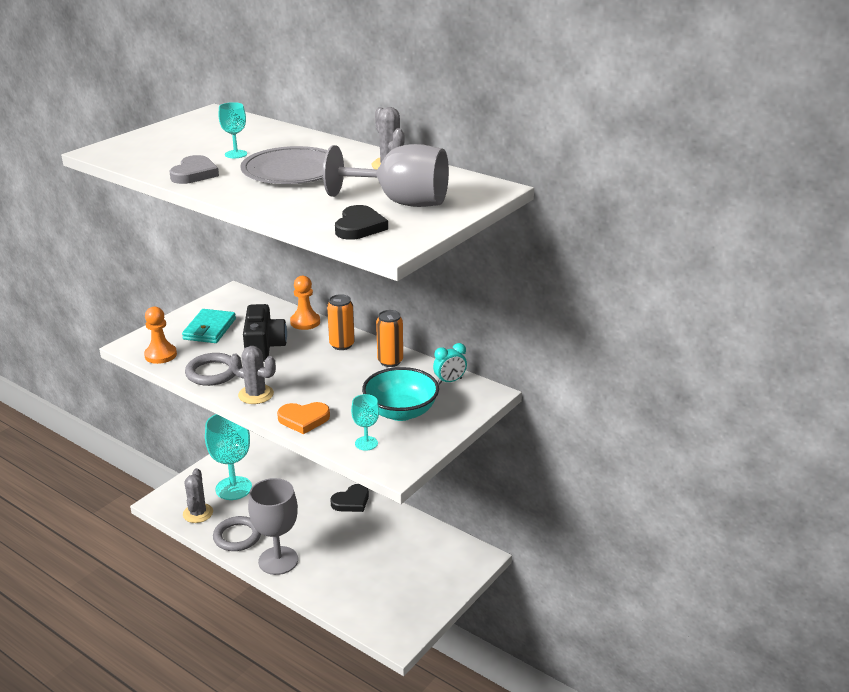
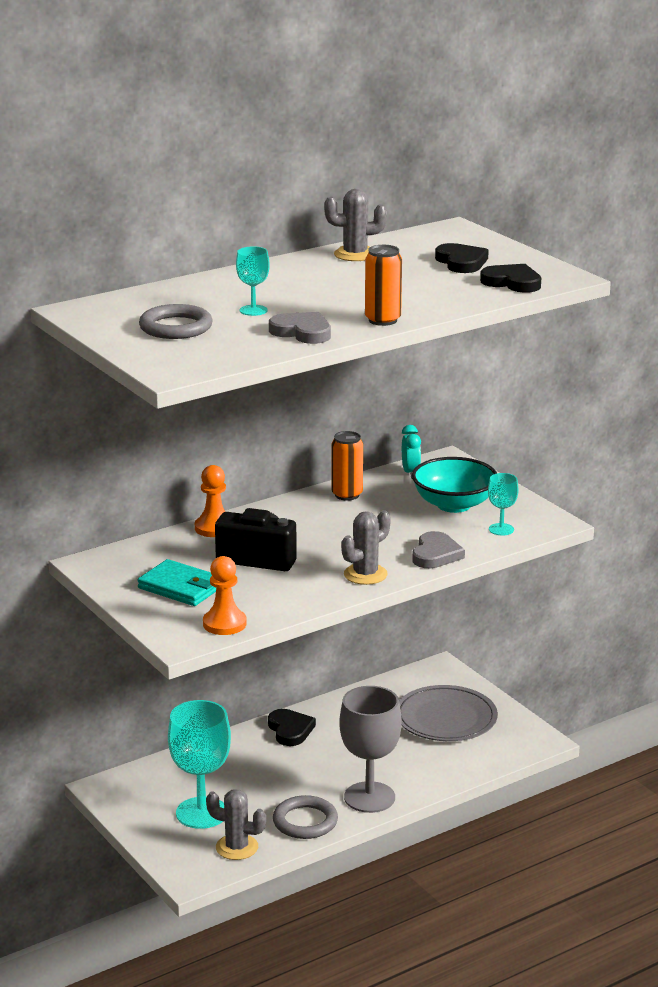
camera: 70 degrees left, 5 degrees down
grey ring [185,353,235,386] -> grey ring moved to [139,304,213,339]
grey plate [240,146,327,184] -> grey plate moved to [399,685,498,741]
orange heart [277,402,330,434] -> grey heart [412,531,465,568]
grey goblet [323,144,449,207] -> black heart [435,243,489,273]
orange can [327,294,355,350] -> orange can moved to [365,245,402,326]

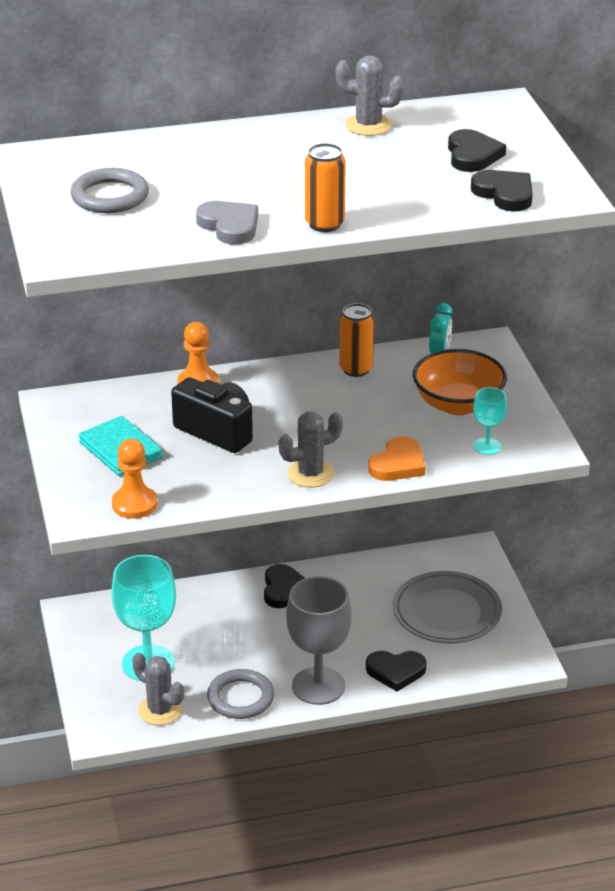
camera: 20 degrees right, 10 degrees up
turquoise goblet [236,246,270,316] -> none
turquoise bowl [412,457,497,513] -> orange bowl [413,349,507,415]
grey heart [412,531,465,568] -> orange heart [368,436,425,481]
none -> black heart [366,651,427,691]

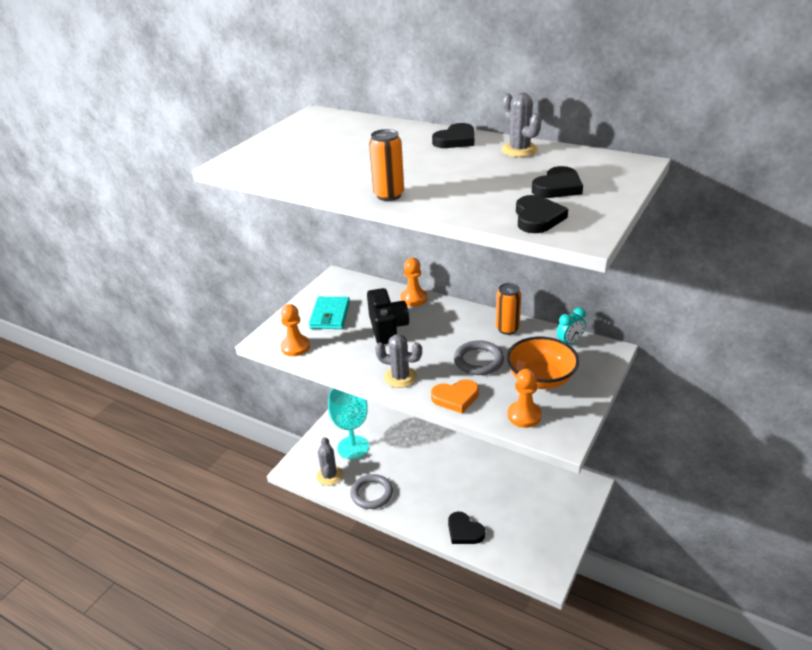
camera: 45 degrees right, 0 degrees up
grey ring [70,168,149,213] -> grey ring moved to [454,340,504,375]
grey heart [196,201,258,245] -> none
black heart [264,564,305,608] -> black heart moved to [432,123,474,148]
grey goblet [286,576,352,705] -> none
grey plate [393,571,502,643] -> none
turquoise goblet [473,387,507,455] -> orange pawn [508,369,542,428]

